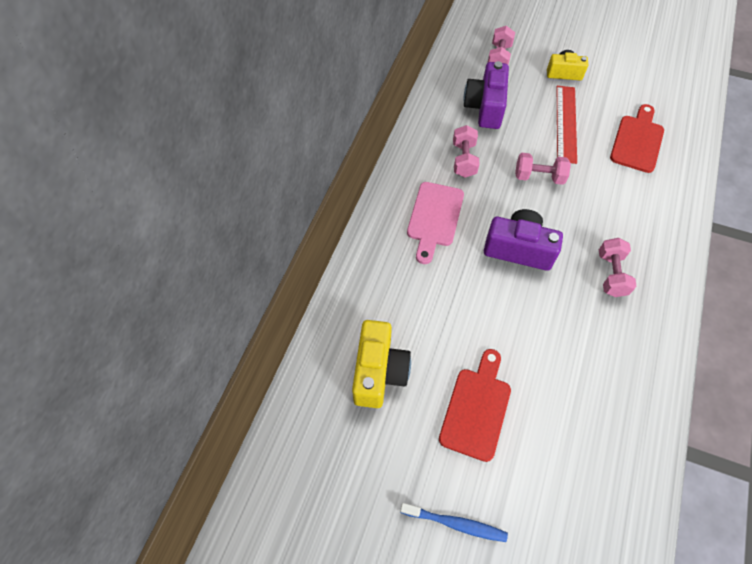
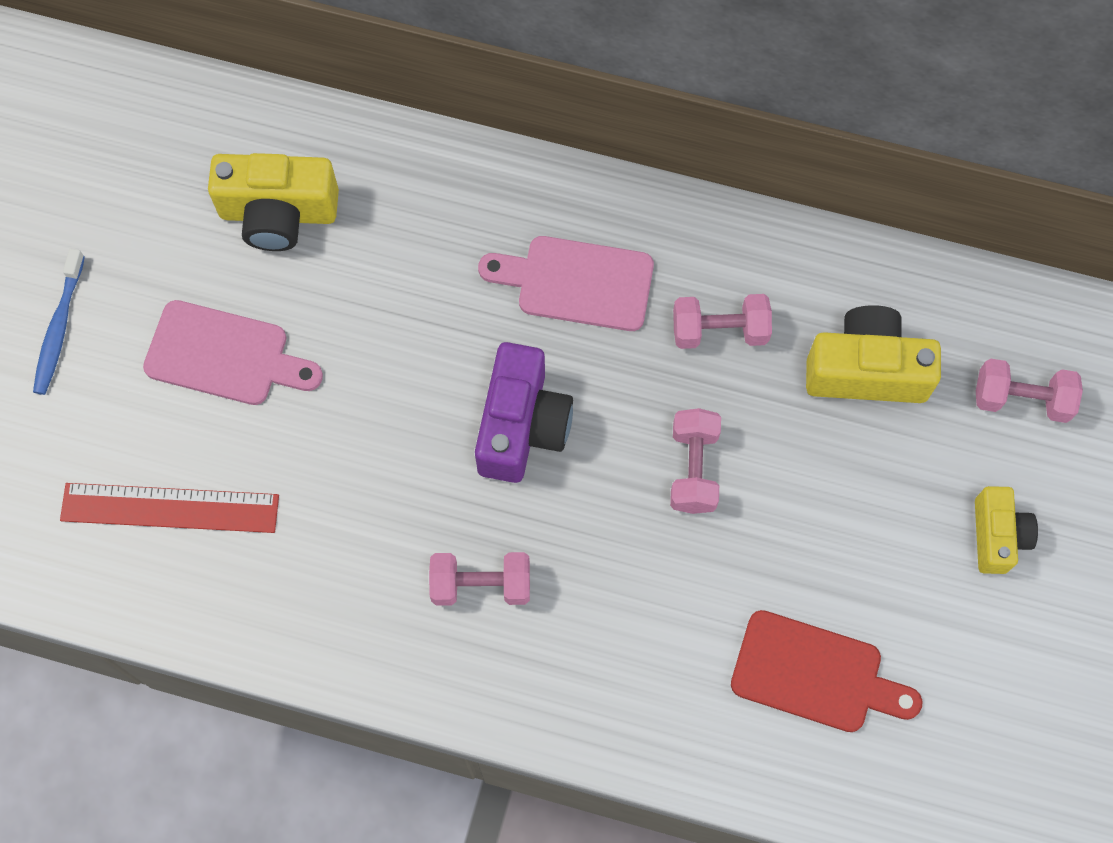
camera: 85 degrees right, 10 degrees up
red cutting board [439,349,511,462] -> pink cutting board [143,300,323,405]
purple camera [463,61,509,129] -> yellow camera [806,305,941,403]
red ruler [557,86,577,164] -> red ruler moved to [60,483,279,533]

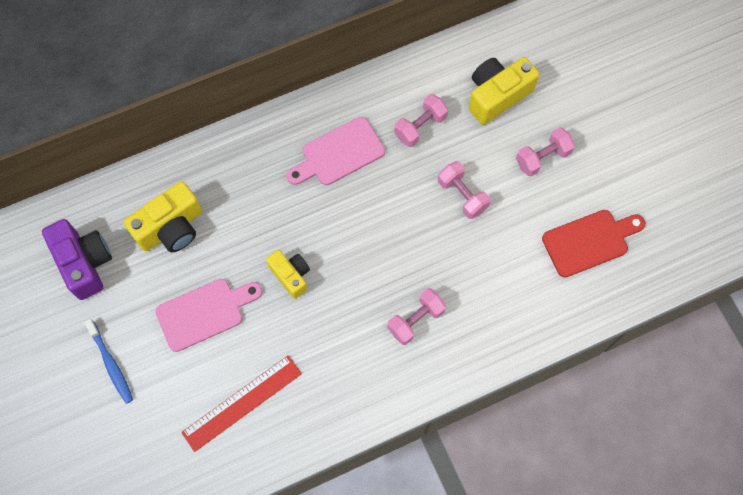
camera: 40 degrees left, 0 degrees up
purple camera [475,342,573,483] -> purple camera moved to [42,219,112,300]
yellow camera [975,486,1038,574] -> yellow camera moved to [266,250,310,299]
pink dumbbell [976,359,1083,423] -> pink dumbbell moved to [516,127,575,176]

